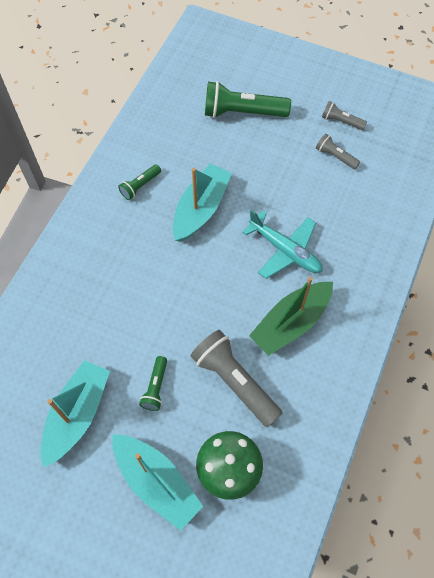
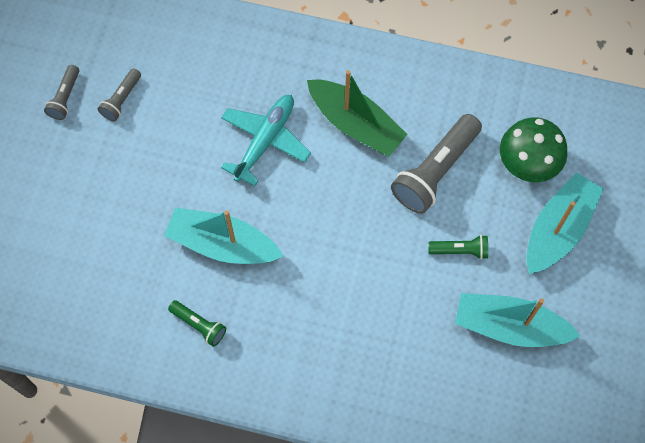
camera: 100 degrees left, 5 degrees up
green flashlight [205,81,291,118] -> none

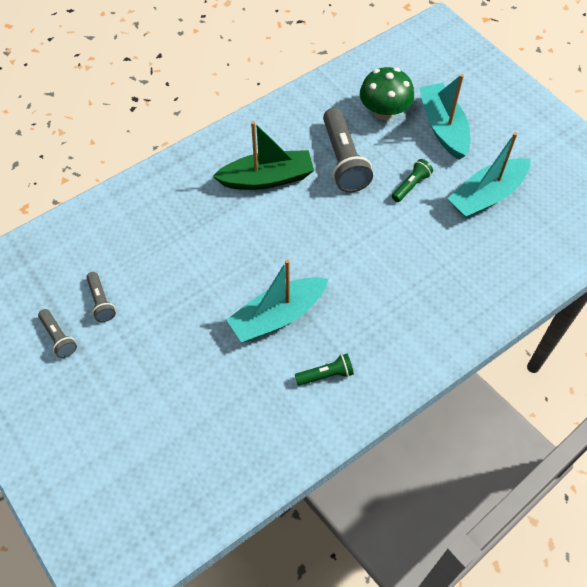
camera: 50 degrees left, 10 degrees down
turquoise plane [221,95,311,186] -> none

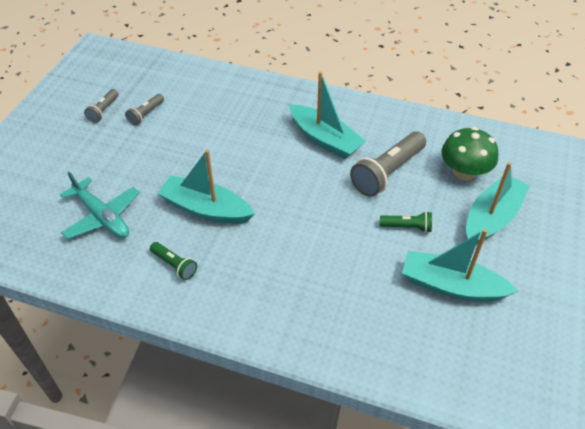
camera: 55 degrees right, 10 degrees down
green boat [212,121,314,190] -> turquoise boat [289,72,366,159]
none -> turquoise plane [60,172,140,239]

